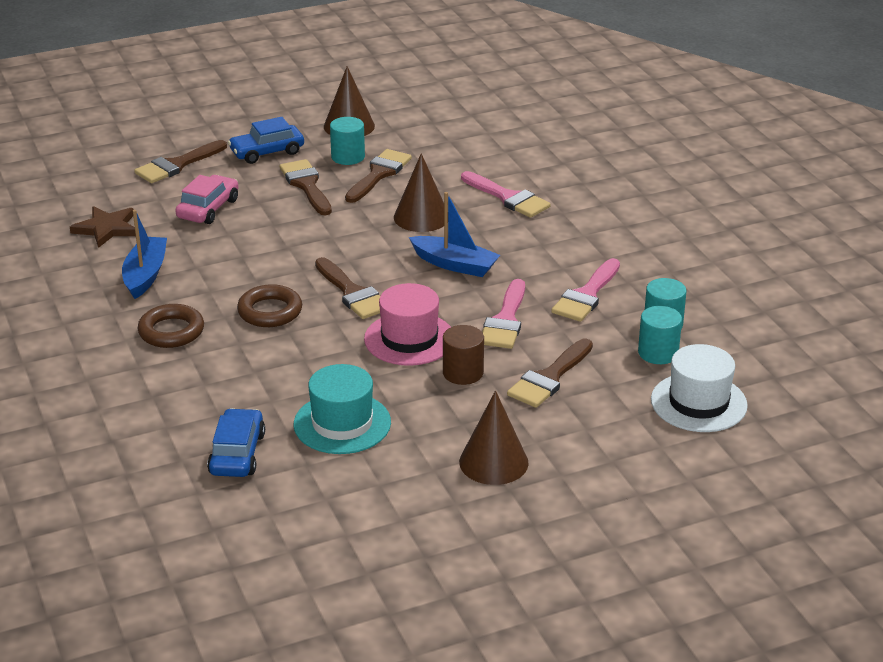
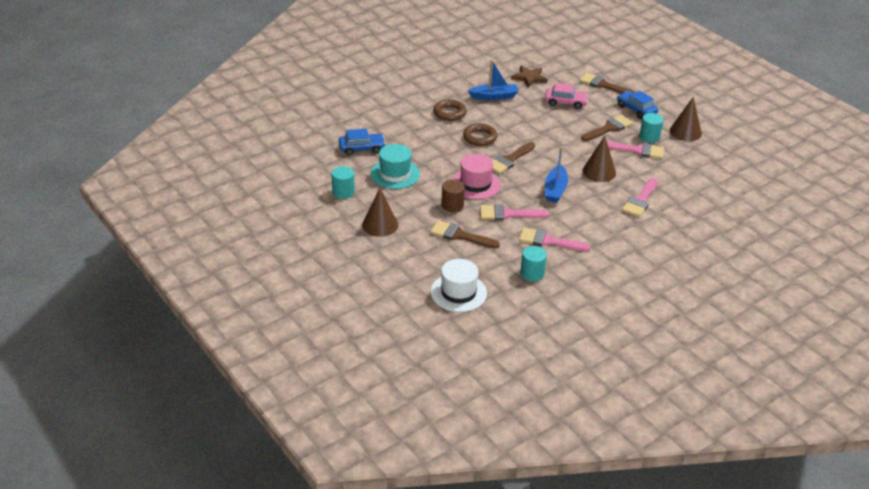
camera: 75 degrees right, 5 degrees up
brown brush [345,149,412,203] -> pink brush [607,141,664,159]
turquoise cylinder [638,306,682,364] -> turquoise cylinder moved to [331,166,355,199]

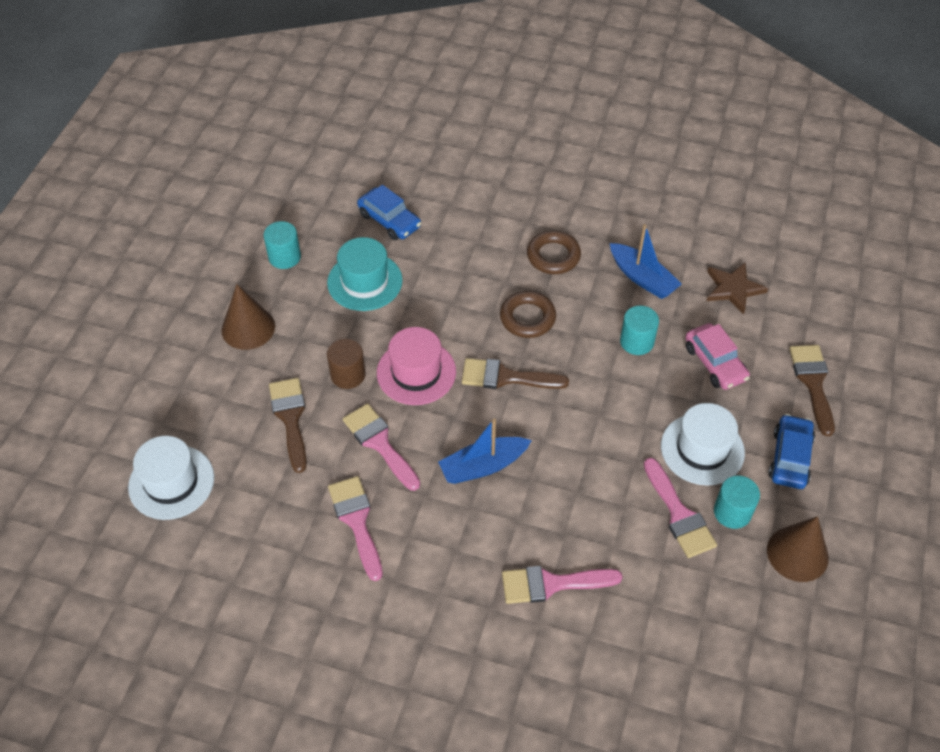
camera: 55 degrees right, 15 degrees up
turquoise cylinder [520,246,547,281] -> turquoise cylinder moved to [620,306,659,355]
brown brush [581,115,633,141] -> white hat [661,403,745,486]
brown cone [582,136,616,182] -> none

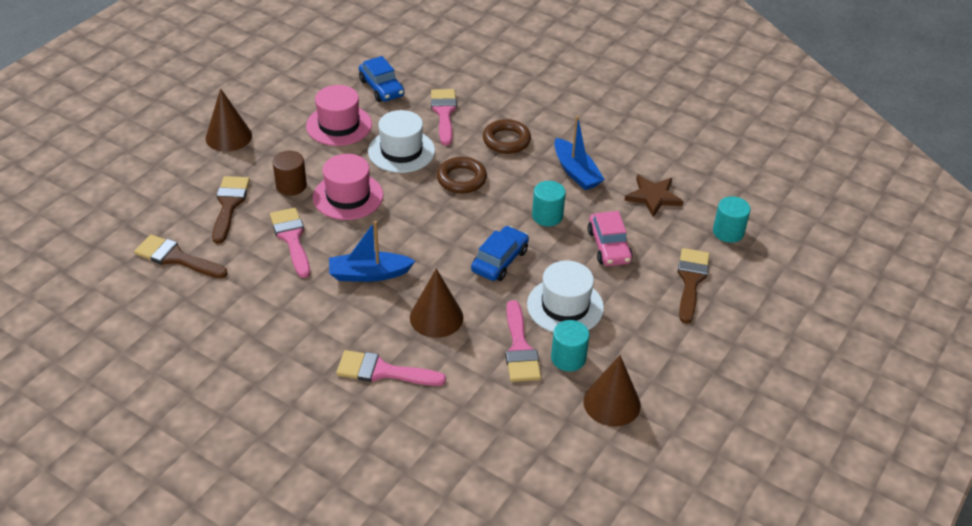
camera: 15 degrees right, 10 degrees down
white hat [128,436,214,520] -> white hat moved to [368,110,435,173]
turquoise cylinder [263,221,301,269] -> turquoise cylinder moved to [713,196,751,243]
turquoise hat [327,237,403,311] -> pink hat [306,85,372,146]
pink brush [328,476,383,581] -> pink brush moved to [431,89,457,146]
brown brush [462,358,569,389] -> brown brush moved to [134,234,228,278]
blue car [768,414,815,489] -> blue car moved to [471,226,529,281]
none -> brown cone [410,269,463,338]

